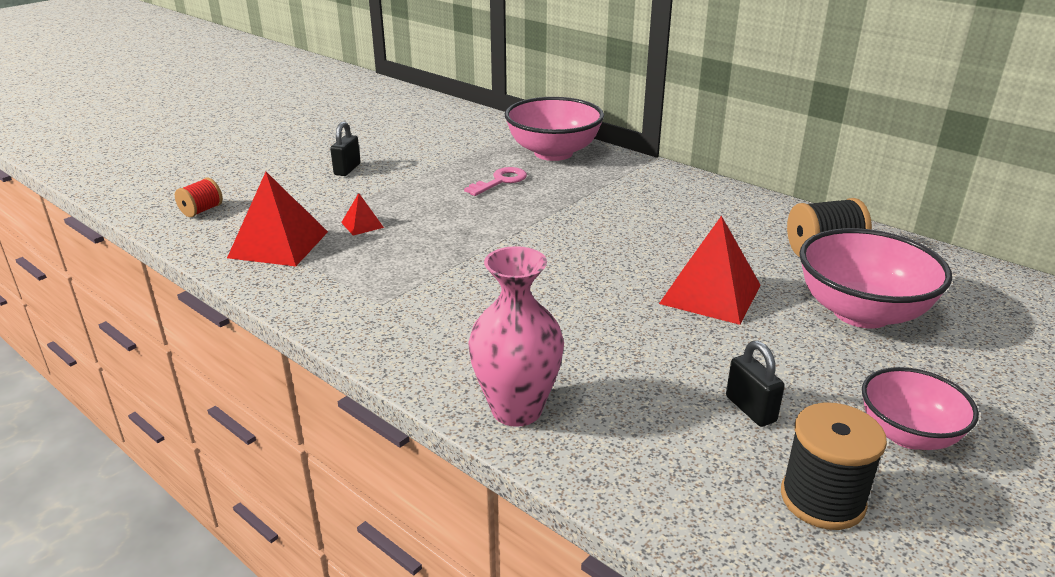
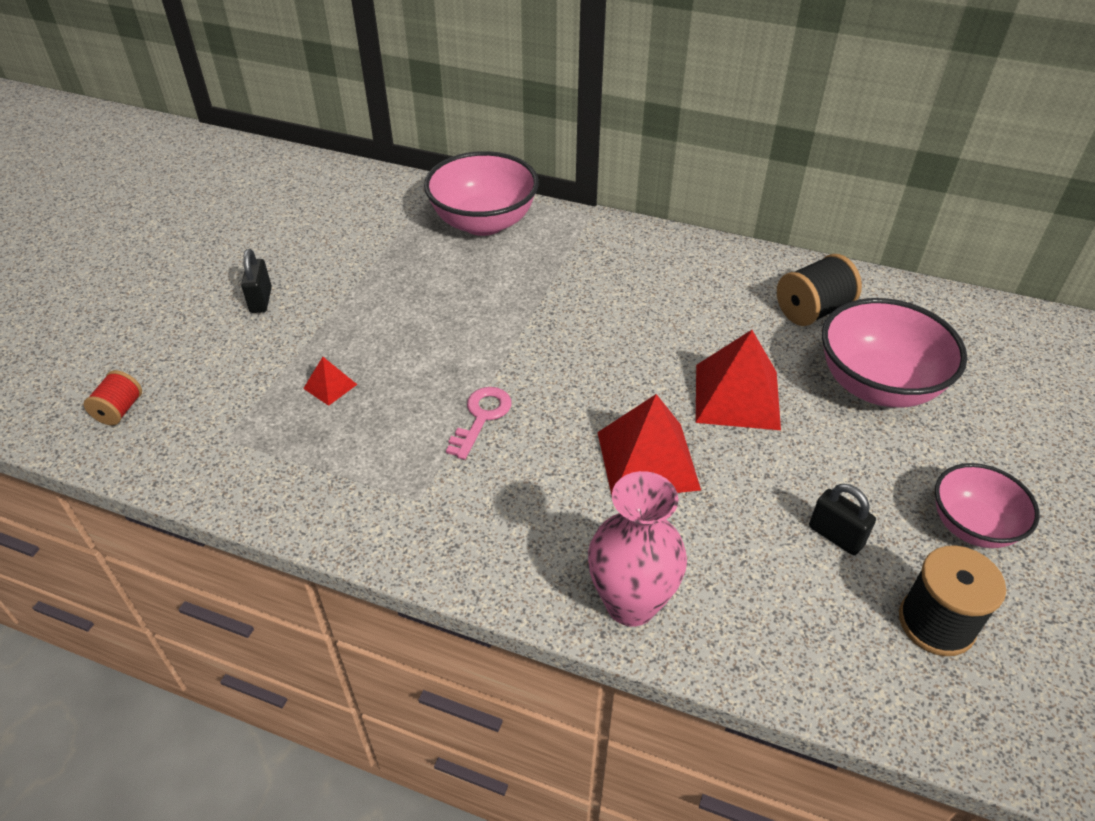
camera: 20 degrees left, 15 degrees up
red pyramid [227,172,328,266] -> red pyramid moved to [597,394,701,496]
pink key [464,167,527,196] -> pink key moved to [446,387,511,460]

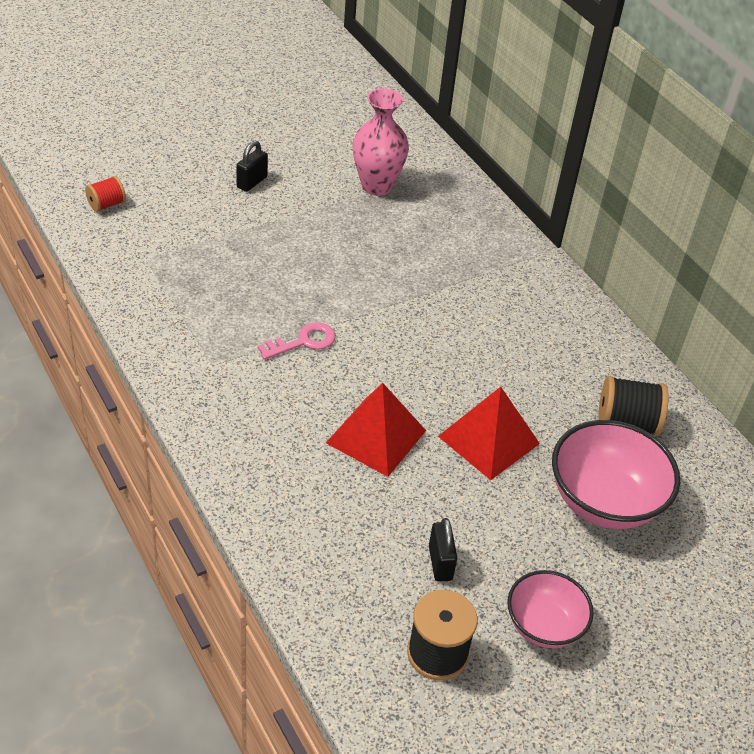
camera: 35 degrees right, 0 degrees up
red pyramid [303,357,357,406] -> none
pink bowl [424,151,539,236] -> none
pink vase [588,471,687,626] -> pink vase moved to [353,88,409,196]

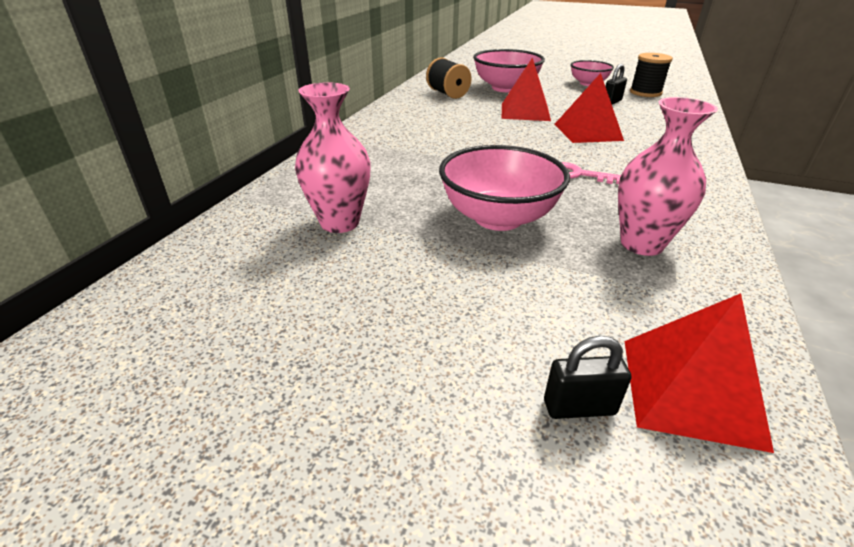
camera: 125 degrees left, 10 degrees down
red spool [85,176,126,212] -> red pyramid [624,293,774,453]
black padlock [236,141,268,192] -> black padlock moved to [544,336,631,419]
none -> pink bowl [439,145,570,231]
none -> pink vase [618,97,718,256]

